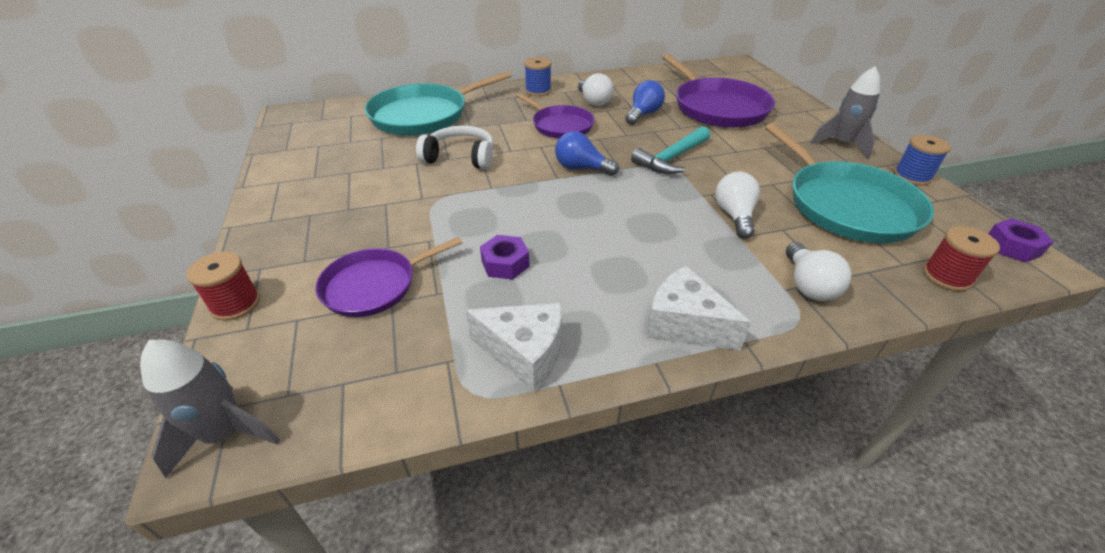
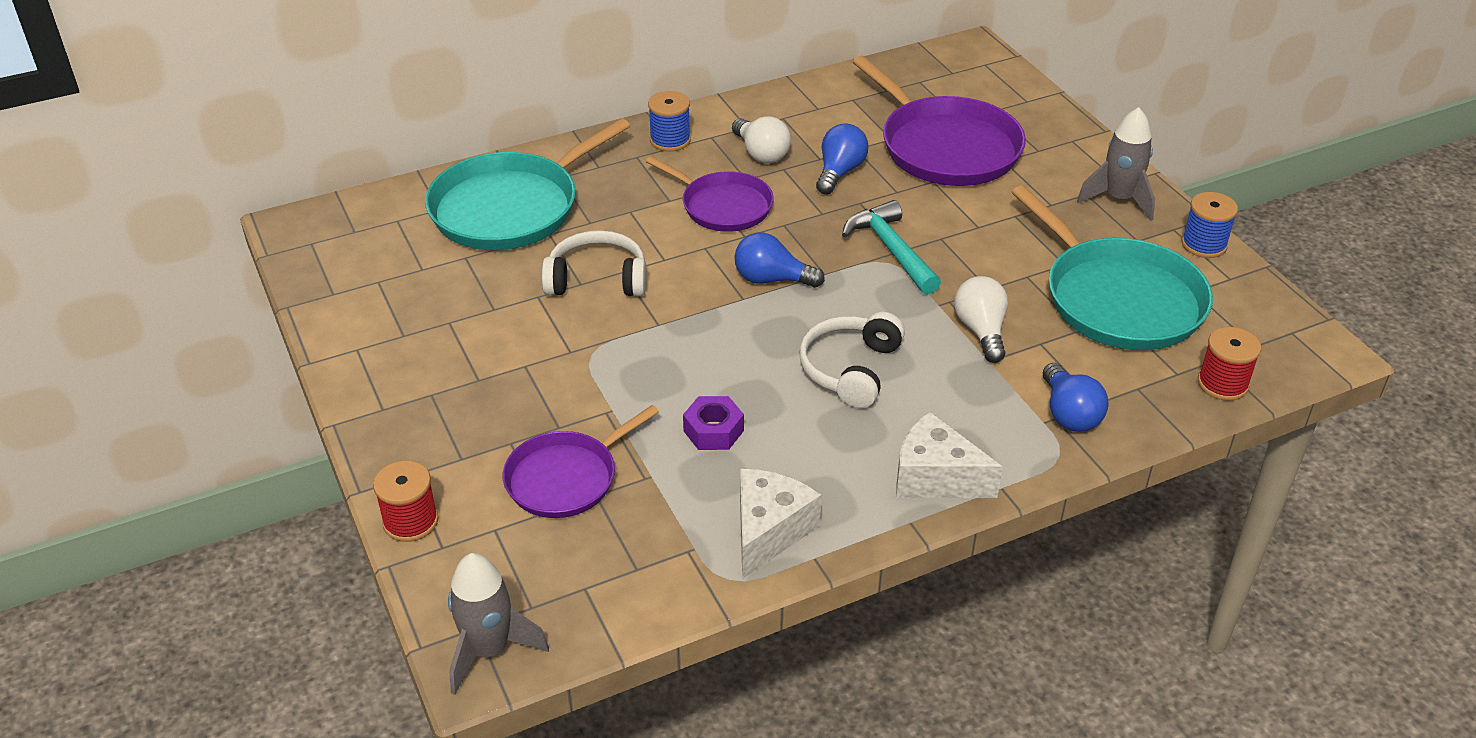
camera: 10 degrees left, 0 degrees up
white cheese [466,303,562,392] -> white cheese turned 75 degrees counterclockwise [740,469,822,579]
turquoise hammer [631,126,710,174] -> turquoise hammer turned 120 degrees clockwise [842,200,941,295]
white light bulb [786,242,852,301] -> blue light bulb [1043,363,1109,432]
purple nut [988,219,1054,263] -> none
none -> white headphones [799,312,905,408]

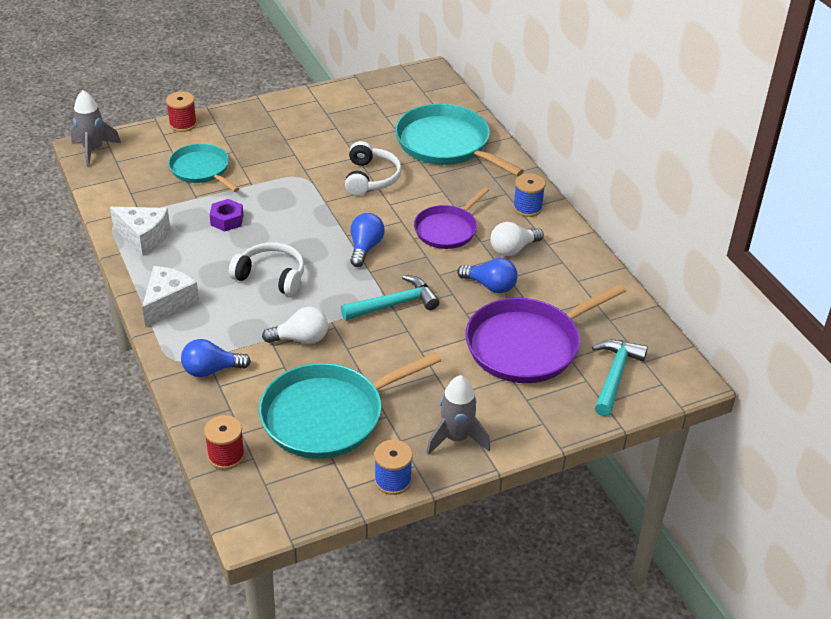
camera: 90 degrees right, 0 degrees up
purple pan [503,405,659,518] -> turquoise pan [168,143,239,192]
none -> turquoise hammer [592,340,648,416]

